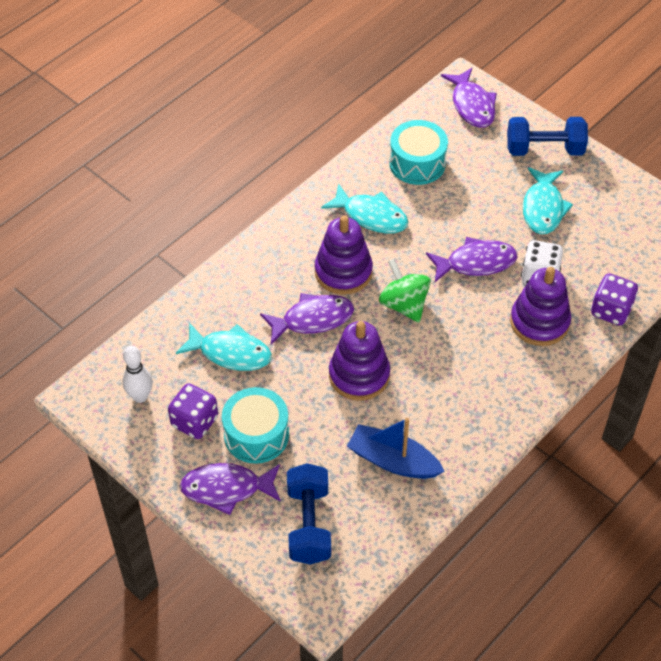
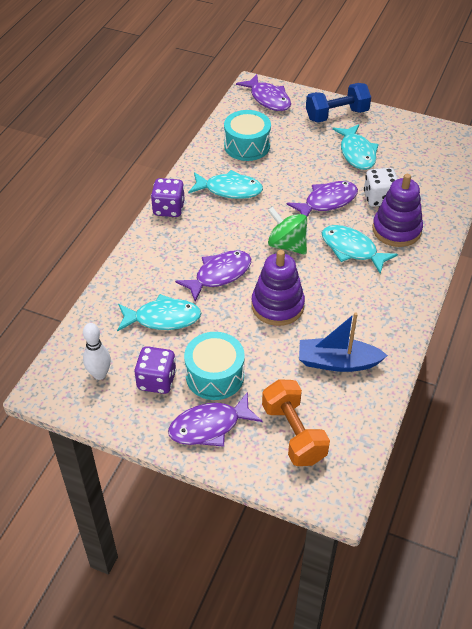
camera: 20 degrees left, 5 degrees down
blue dumbbell [287,463,331,565] -> orange dumbbell [262,379,330,466]
purple stacking toy [315,215,373,295] -> none
purple dice [591,273,638,326] -> purple dice moved to [151,178,185,217]
none -> turquoise fish [322,225,398,274]

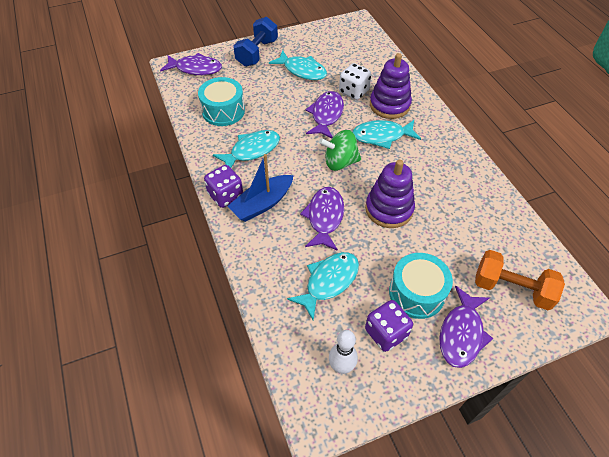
camera: 45 degrees left, 5 degrees up
blue boat [299,312,388,372] -> blue boat moved to [228,154,294,222]

